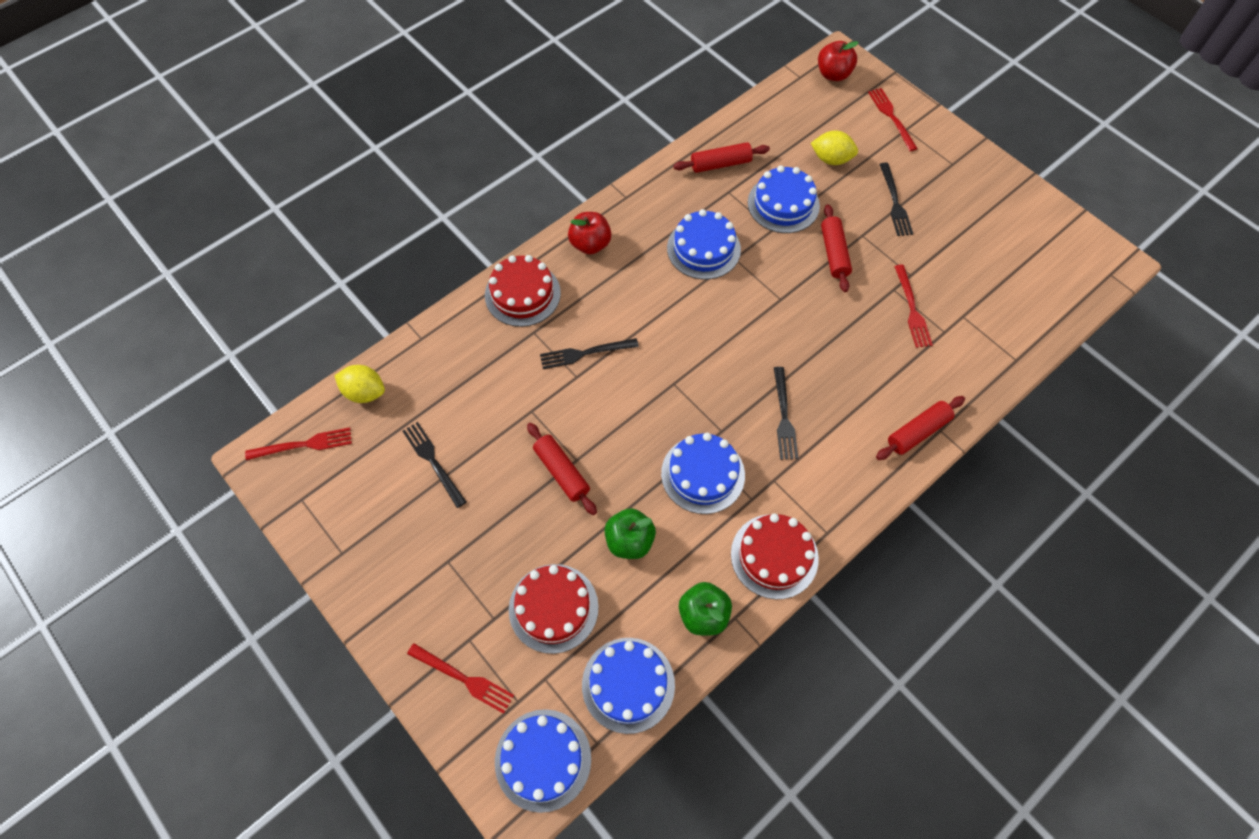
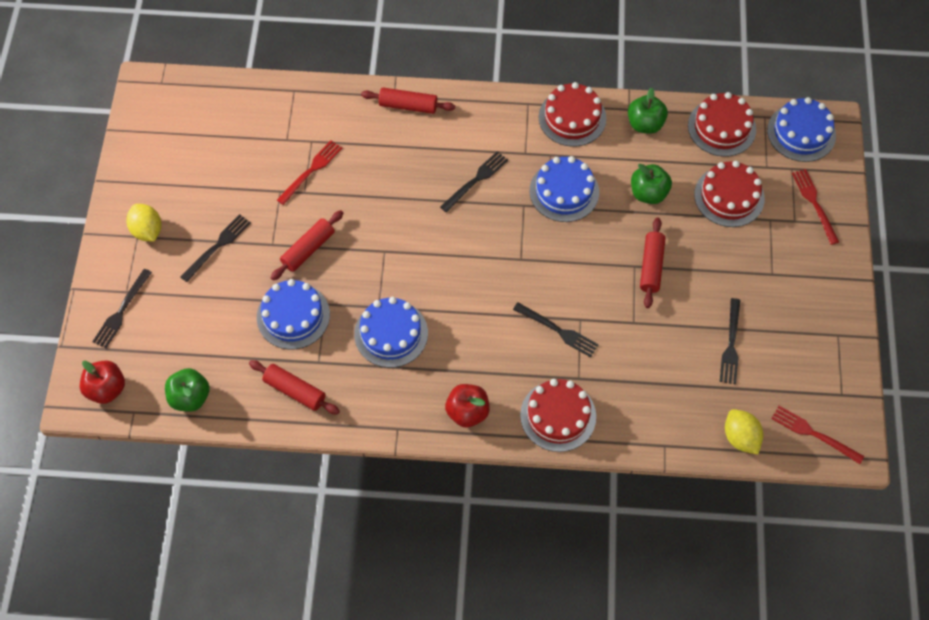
camera: 135 degrees left, 0 degrees up
blue cake [582,638,675,734] -> red cake [688,92,756,157]
yellow lemon [811,131,858,165] -> yellow lemon moved to [126,204,162,242]
red fork [868,88,918,151] -> black fork [92,269,152,348]
none -> green apple [165,368,210,412]

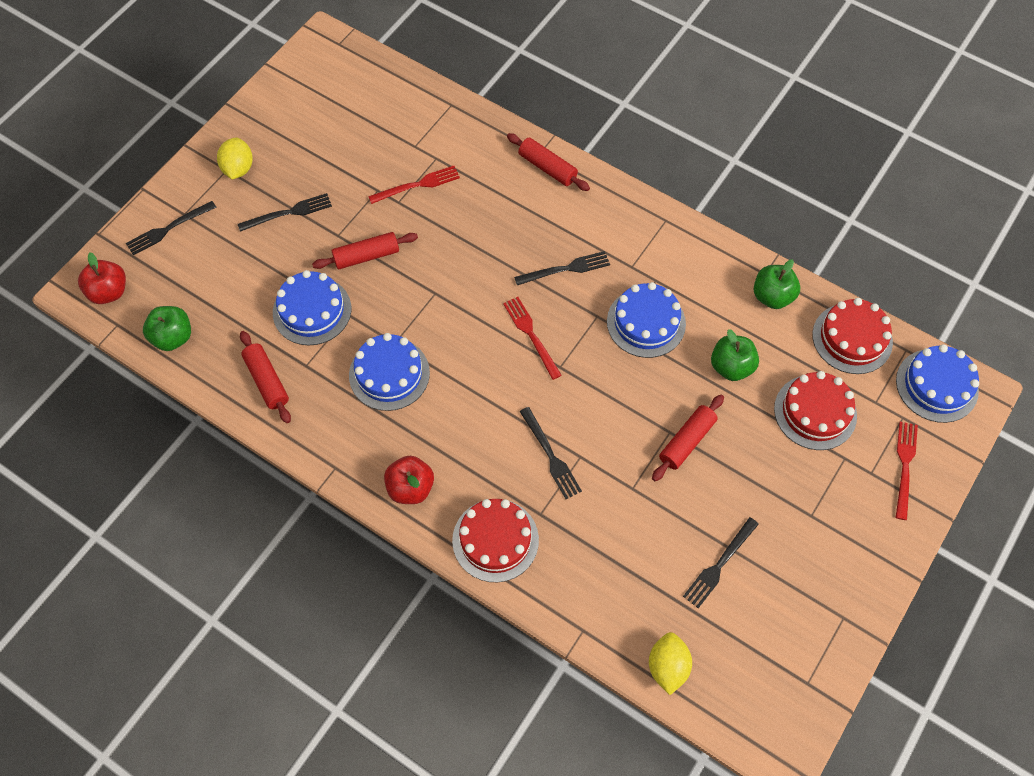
camera: 30 degrees right, 0 degrees up
red cake [538,82,606,147] -> none
red fork [771,406,864,464] -> red fork moved to [503,297,562,380]

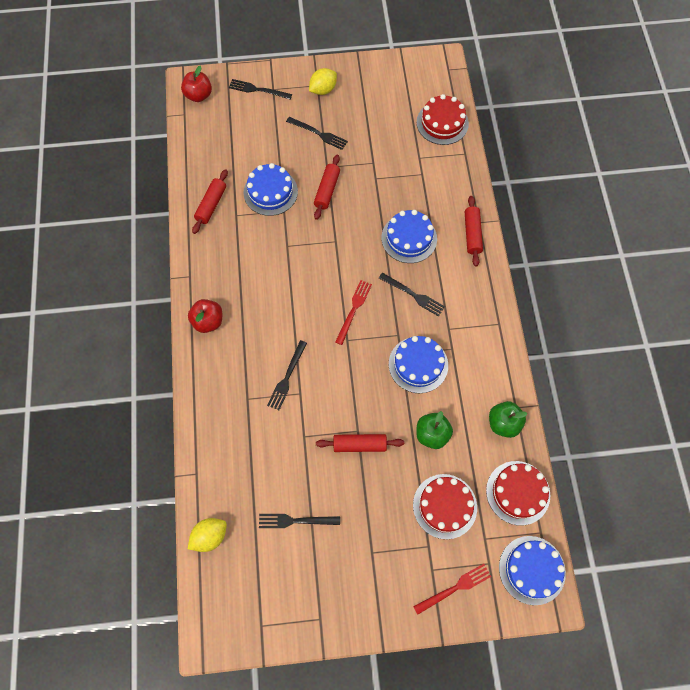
camera: 50 degrees right, 5 degrees up
green apple [143,306,191,351] -> none
red rolling pin [312,232,418,269] -> red rolling pin turned 75 degrees clockwise [314,155,340,220]
blue cake [349,333,430,411] -> blue cake moved to [381,210,437,263]
red fork [368,166,460,204] -> none
red cake [452,499,539,582] -> red cake moved to [417,94,469,145]

